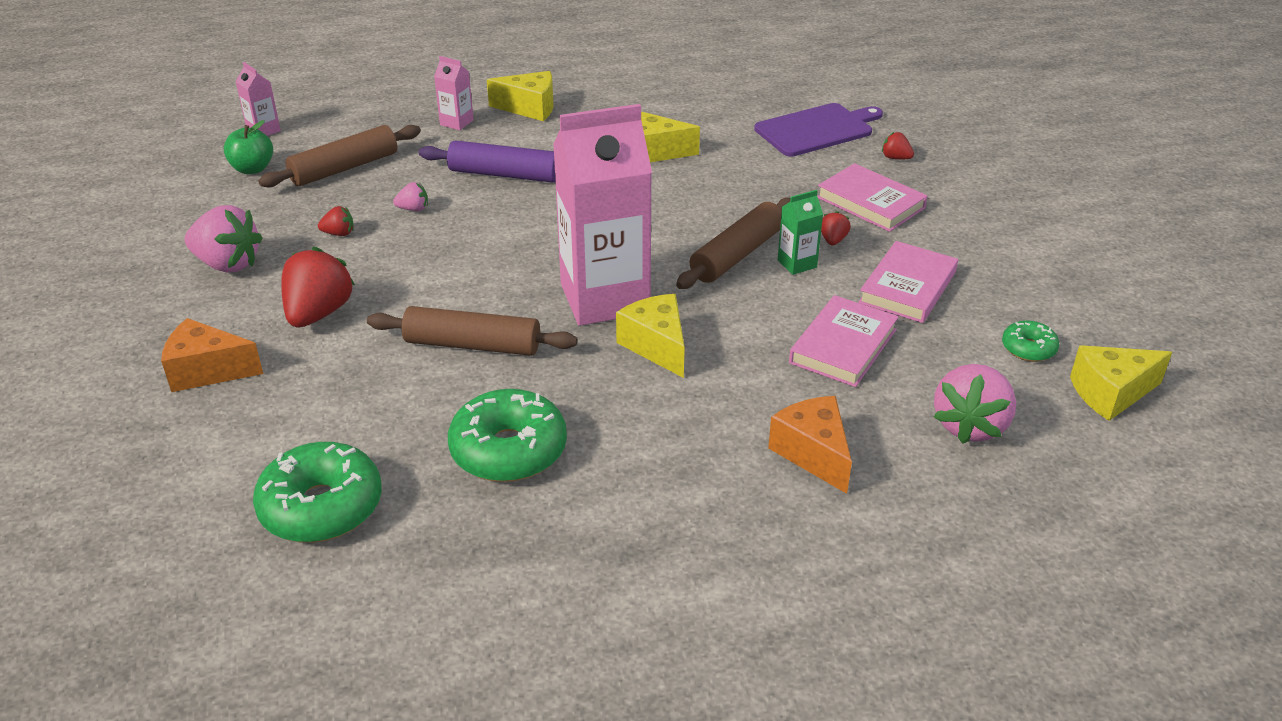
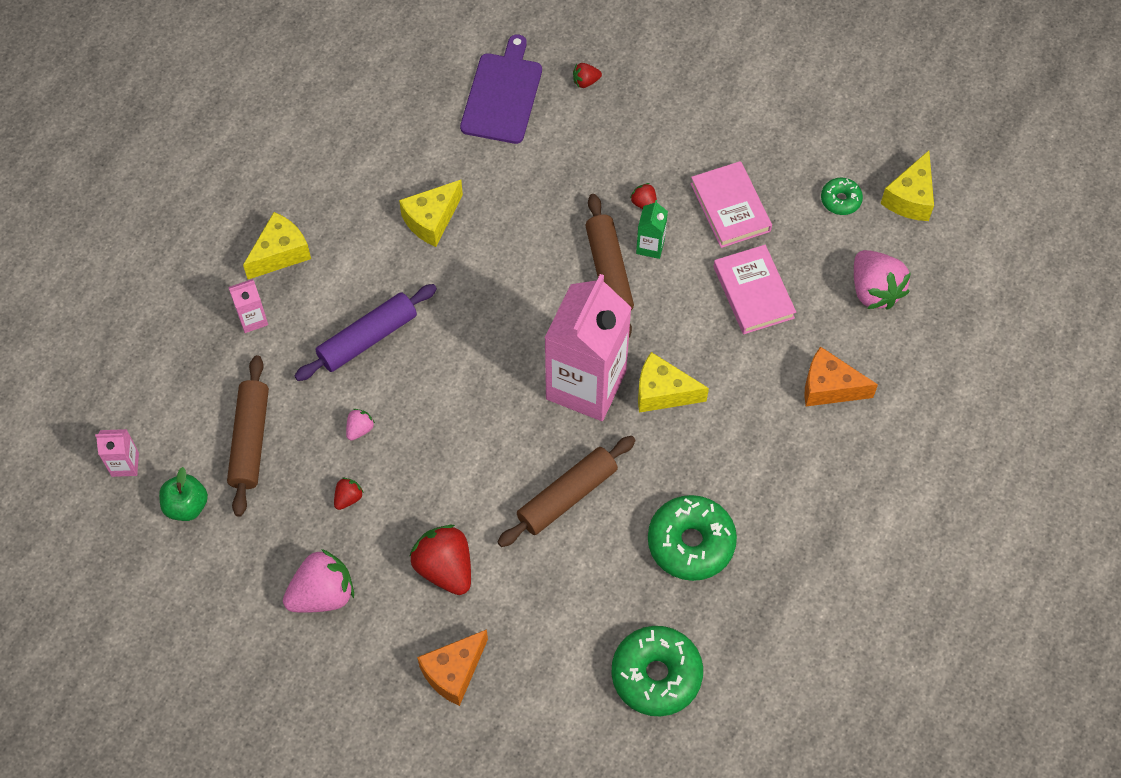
camera: 50 degrees left, 25 degrees up
pink book [817,163,927,232] -> none

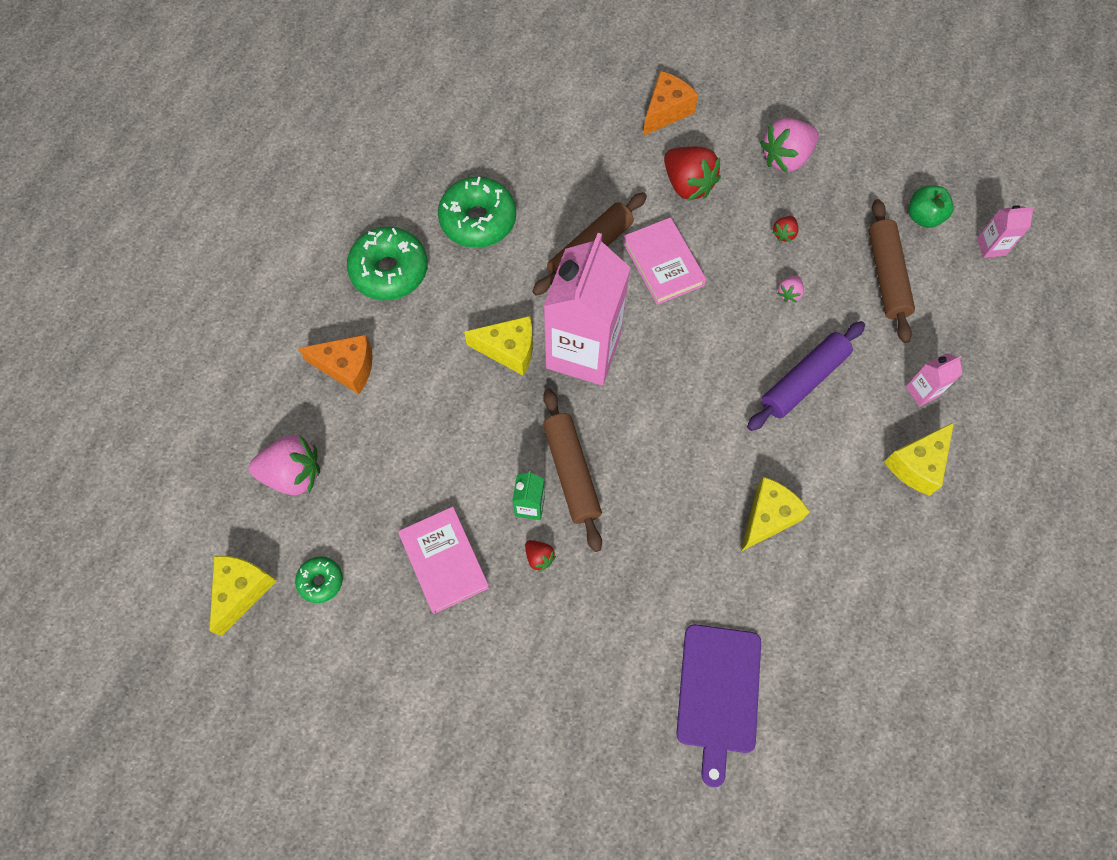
camera: 175 degrees right, 5 degrees up
red strawberry [573,63,602,88] -> none
green donut [611,626,703,716] -> green donut moved to [347,227,428,300]
pink book [713,245,796,334] -> pink book moved to [623,217,706,305]
pink strawberry [854,250,911,310] -> pink strawberry turned 120 degrees clockwise [249,435,320,495]

